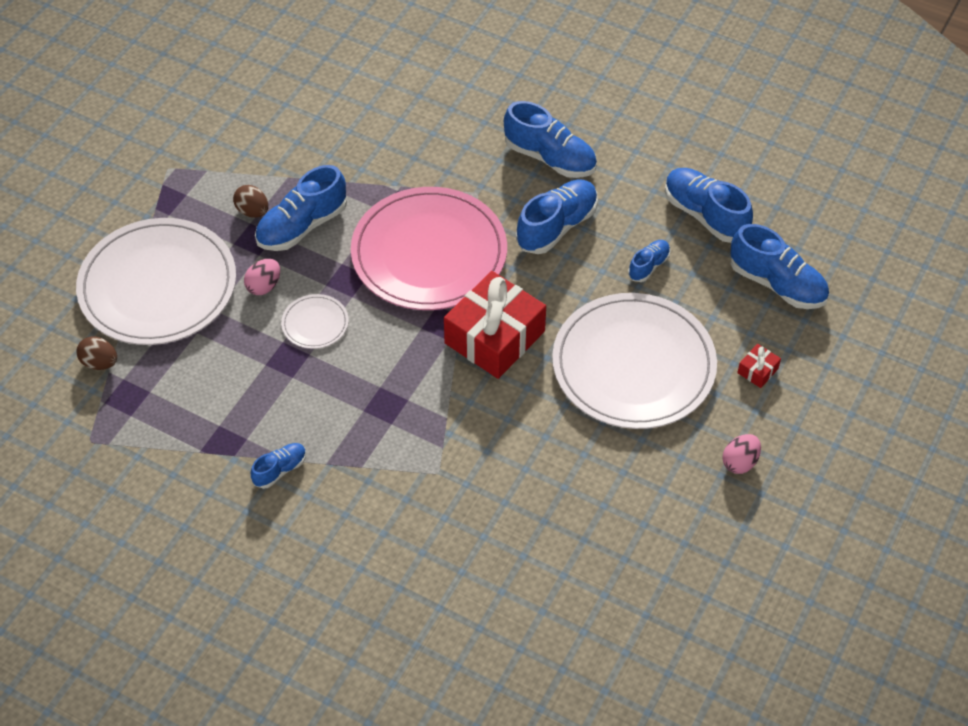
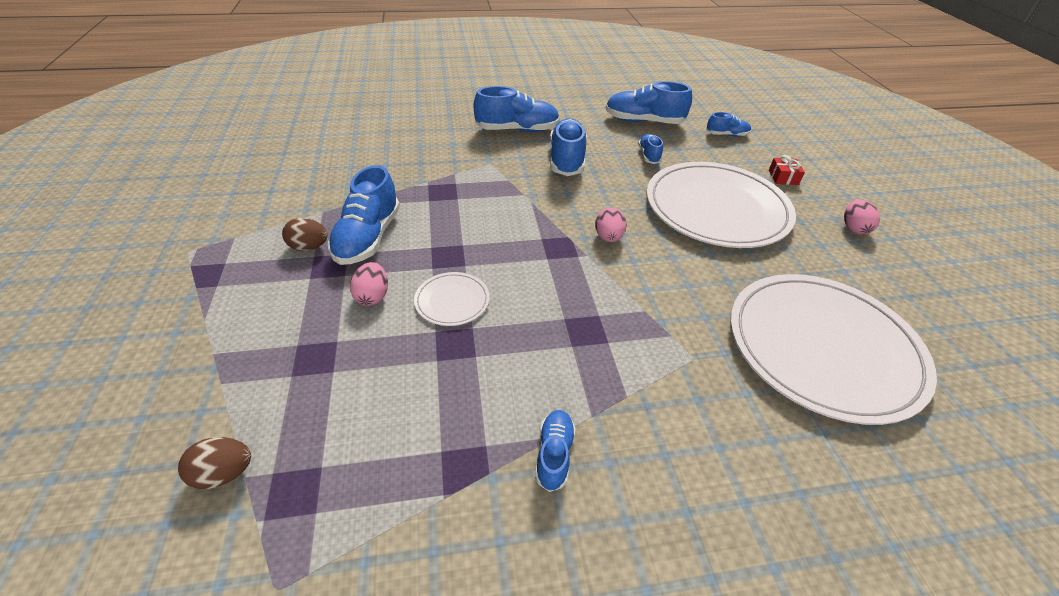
camera: 40 degrees left, 10 degrees down
white plate [76,218,236,345] -> white plate moved to [730,274,937,425]
pink plate [351,187,507,310] -> none
red gift [444,271,546,379] -> pink egg [595,208,627,242]
blue shoe [730,224,829,309] -> blue shoe [706,112,751,137], size x0.54

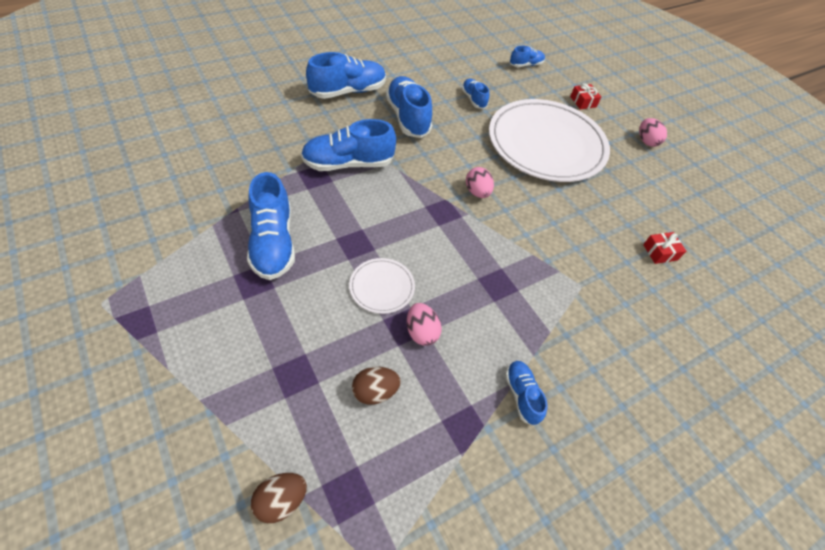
camera: 25 degrees left, 10 degrees up
brown egg [282,218,327,251] -> brown egg moved to [352,367,401,405]
pink egg [350,262,388,306] -> pink egg moved to [407,303,442,346]
blue shoe [606,81,692,124] -> blue shoe moved to [301,119,396,171]
white plate [730,274,937,425] -> red gift [643,232,686,264]

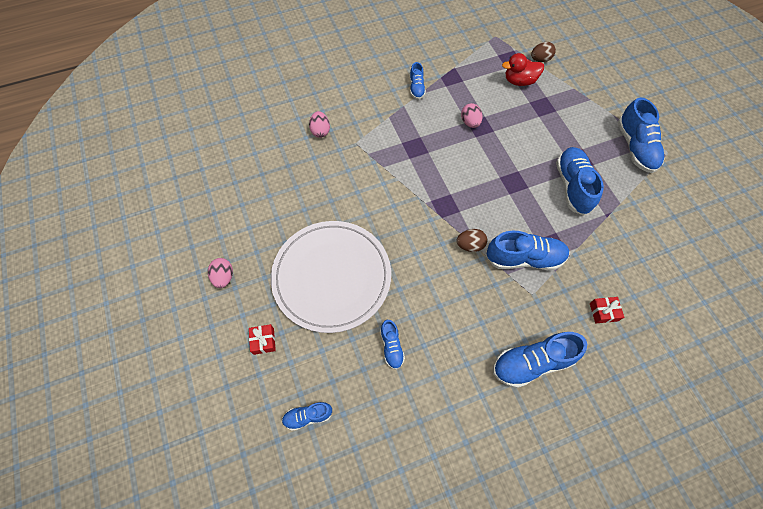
camera: 165 degrees left, 10 degrees up
white plate [349,258,415,314] -> none
brown egg [352,367,401,405] -> brown egg moved to [456,229,487,252]
blue shoe [386,76,432,138] -> blue shoe moved to [618,98,665,173]
pink egg [466,167,494,198] -> pink egg moved to [309,111,330,138]
red gift [643,232,686,264] -> red gift moved to [590,297,624,323]
none -> red duck [502,53,544,86]

